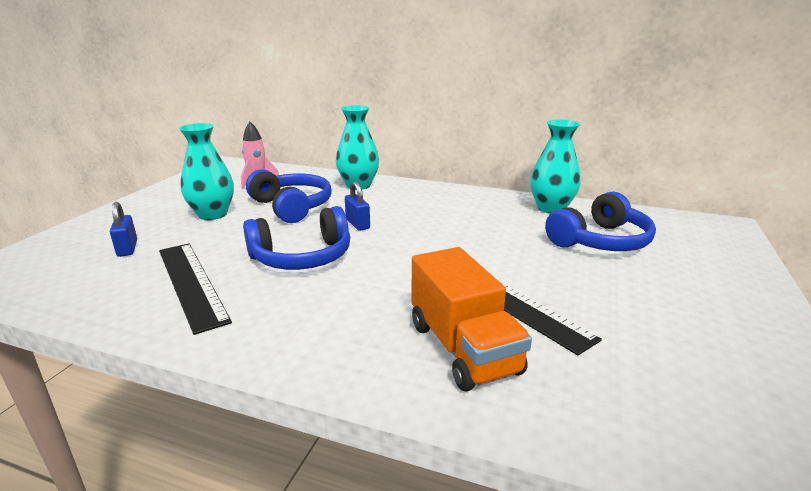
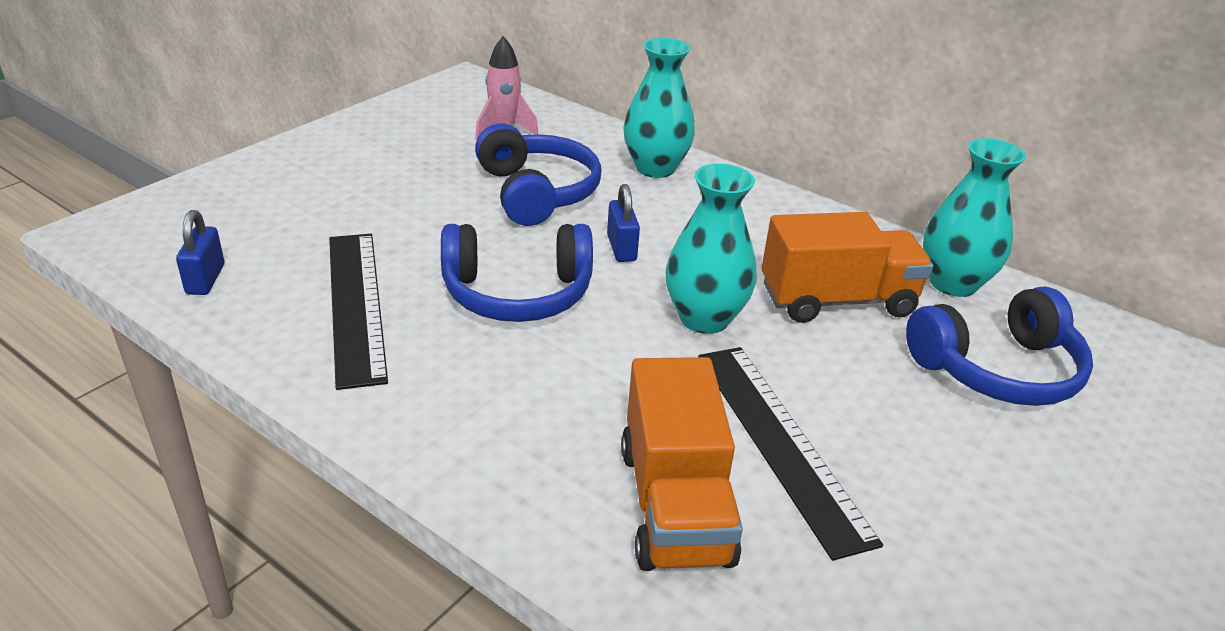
camera: 15 degrees right, 10 degrees up
blue padlock [110,202,137,257] -> blue padlock moved to [176,210,224,295]
turquoise vase [179,123,234,220] -> turquoise vase moved to [666,164,757,334]
none -> orange truck [761,212,933,323]

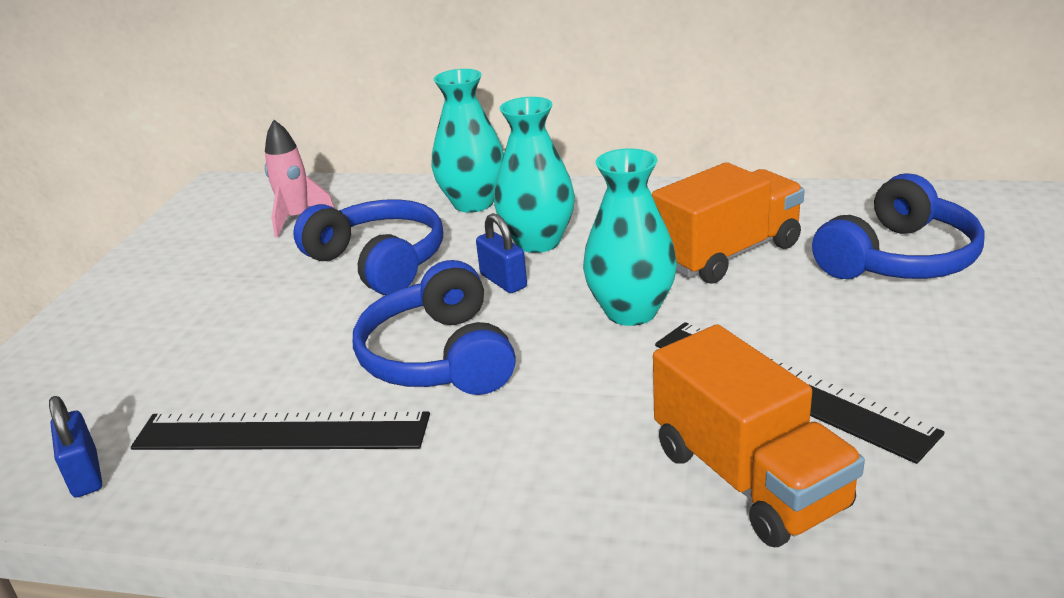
camera: 20 degrees left, 5 degrees down
black ruler [329,234,388,390] -> black ruler turned 45 degrees counterclockwise [131,411,430,450]
blue headphones [441,224,593,322] -> blue headphones turned 105 degrees clockwise [353,260,516,395]
turquoise vase [923,138,1026,297] -> turquoise vase moved to [494,97,575,253]

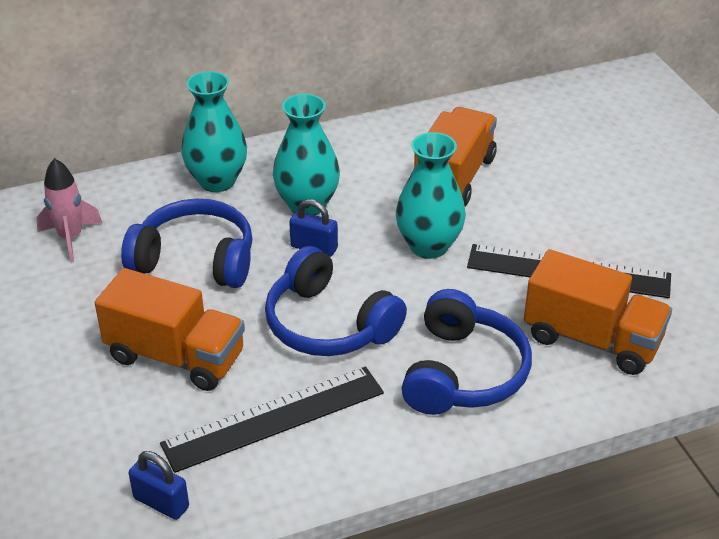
camera: 35 degrees left, 10 degrees up
blue headphones [812,173,985,279] -> blue headphones moved to [401,289,532,415]
none -> orange truck [95,268,245,391]

